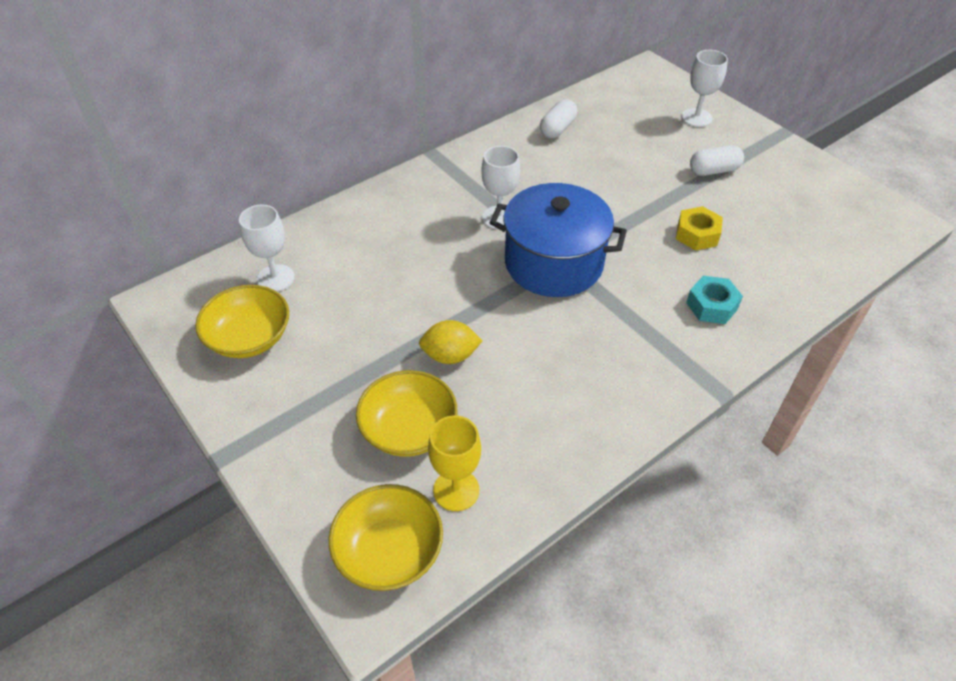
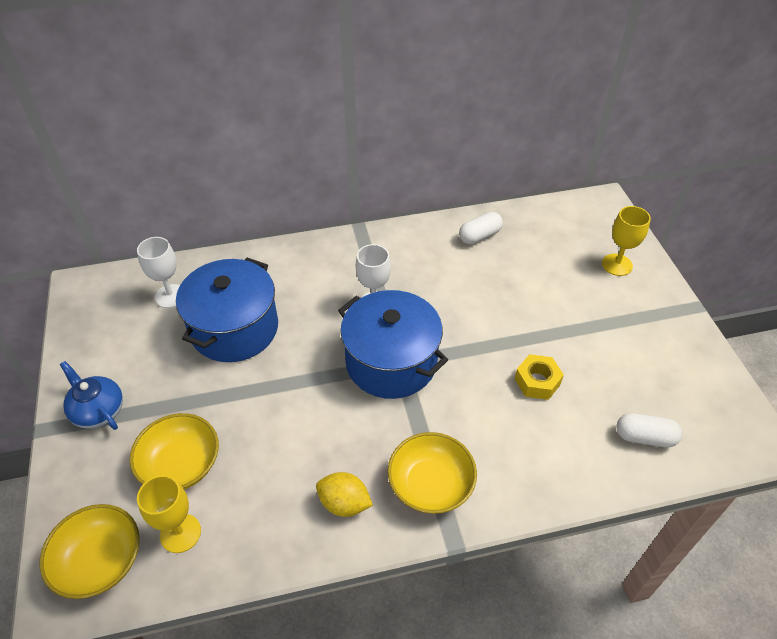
camera: 25 degrees right, 0 degrees up
yellow bowl [195,285,289,358] -> yellow bowl moved to [388,432,477,514]
yellow lemon [419,320,482,364] -> yellow lemon moved to [316,472,373,517]
white goblet [682,50,728,127] -> yellow goblet [602,206,651,276]
turquoise nut [686,276,743,324] -> none
white capsule [690,145,744,176] -> white capsule moved to [617,413,682,447]
none -> blue teapot [60,361,123,430]
none -> blue pot [176,258,278,362]

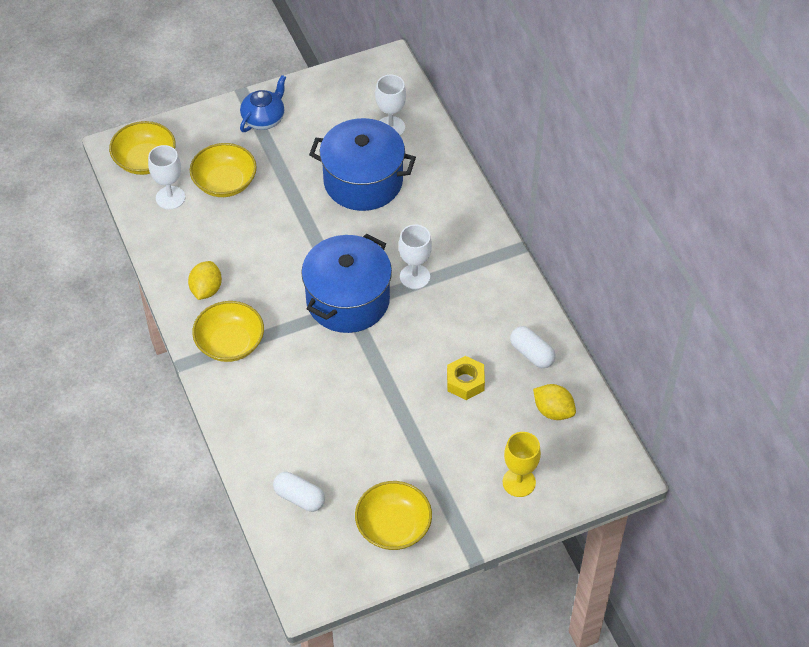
camera: 80 degrees right, 5 degrees up
yellow goblet [137,475,201,553] -> white goblet [148,145,185,210]
yellow nut [515,354,564,400] -> yellow nut moved to [447,356,485,400]
white capsule [617,413,682,447] -> white capsule turned 60 degrees counterclockwise [273,472,325,512]
none -> yellow bowl [355,481,432,550]
none -> yellow lemon [533,384,576,420]

